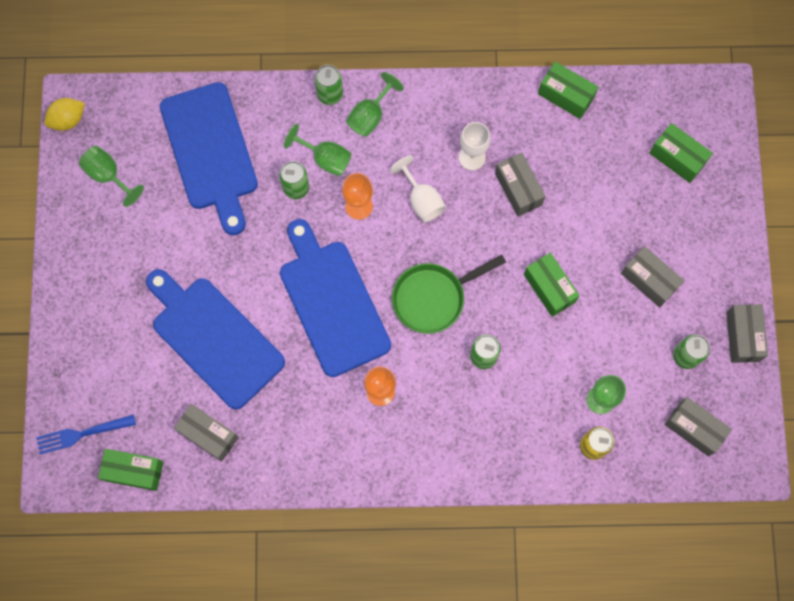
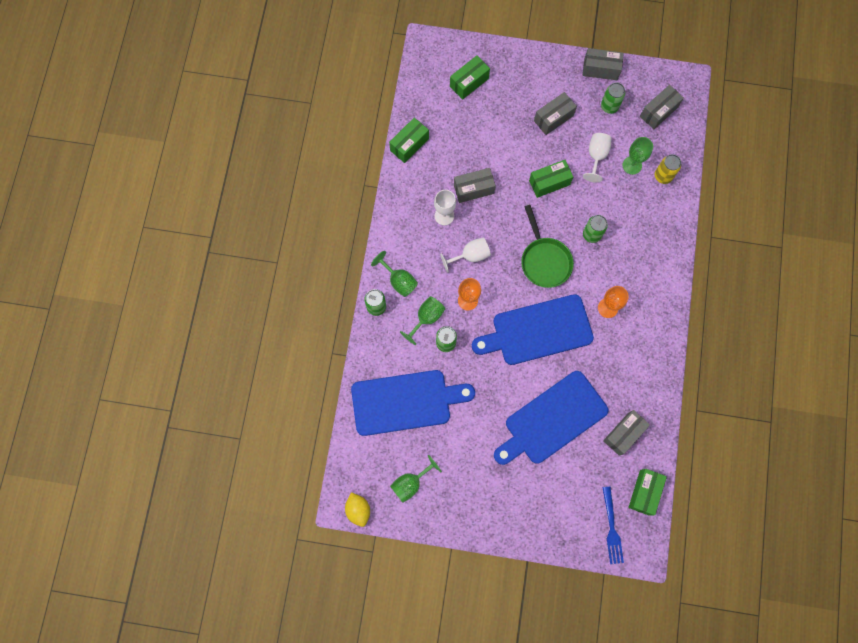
camera: 80 degrees left, 0 degrees up
none -> white goblet [583,133,611,183]

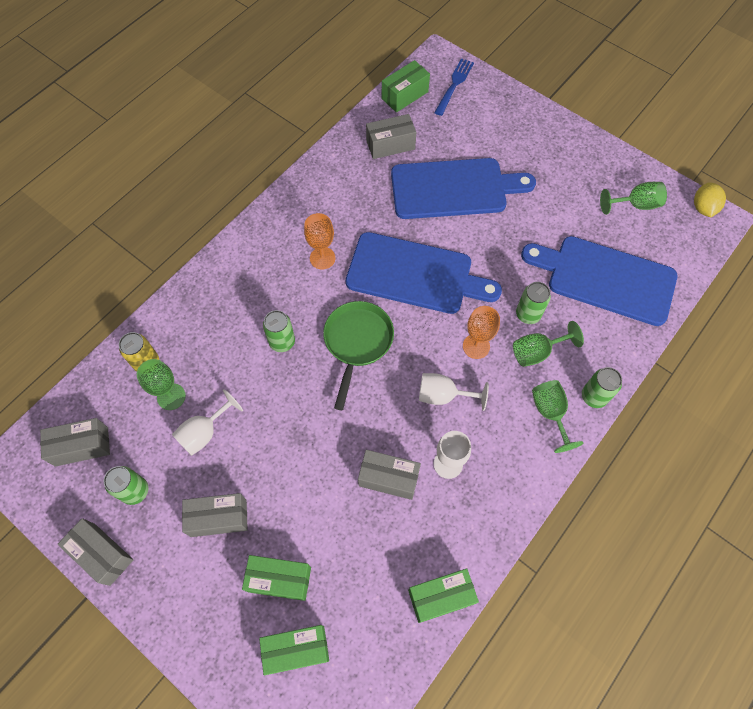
camera: 150 degrees left, 10 degrees down
green box [529,160,573,198] -> green box moved to [242,555,311,601]

